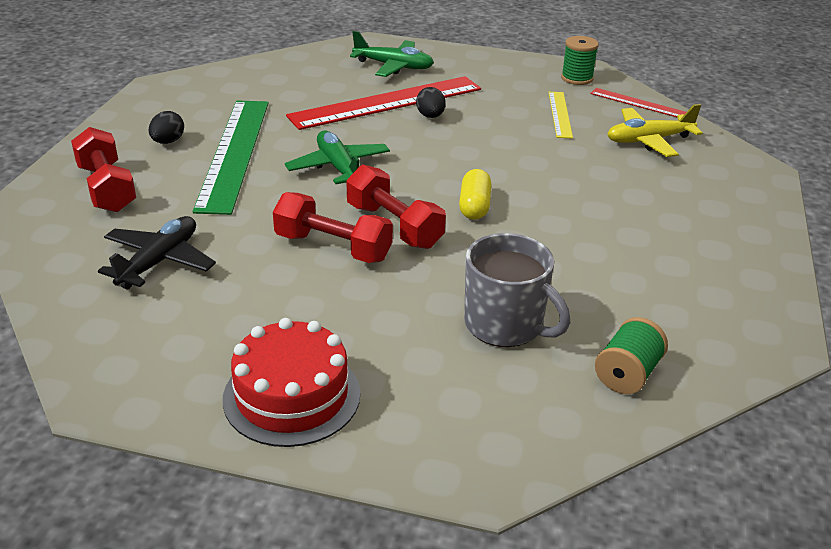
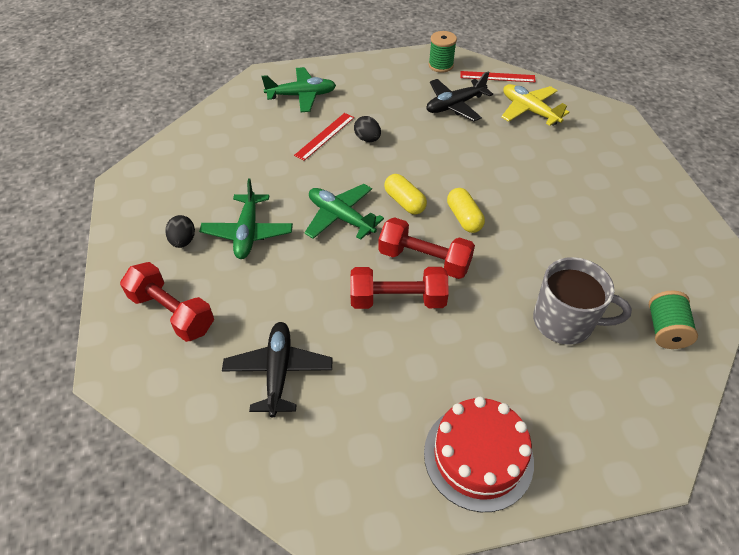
camera: 25 degrees left, 15 degrees up
green ruler [192,100,269,215] -> green plane [199,179,293,259]
red ruler [286,76,481,130] -> red ruler [294,113,354,161], size x0.48
yellow ruler [549,92,573,138] -> black plane [427,71,493,121]
yellow plane [607,104,703,157] -> yellow plane turned 90 degrees clockwise [501,84,569,126]
none -> yellow capsule [384,174,427,215]

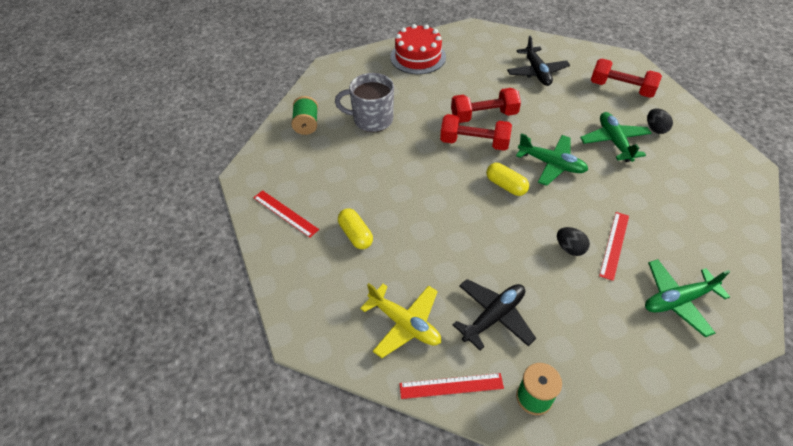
camera: 170 degrees right, 0 degrees up
yellow capsule [447,188,485,233] -> yellow capsule moved to [338,208,373,249]
none -> red ruler [253,190,319,238]

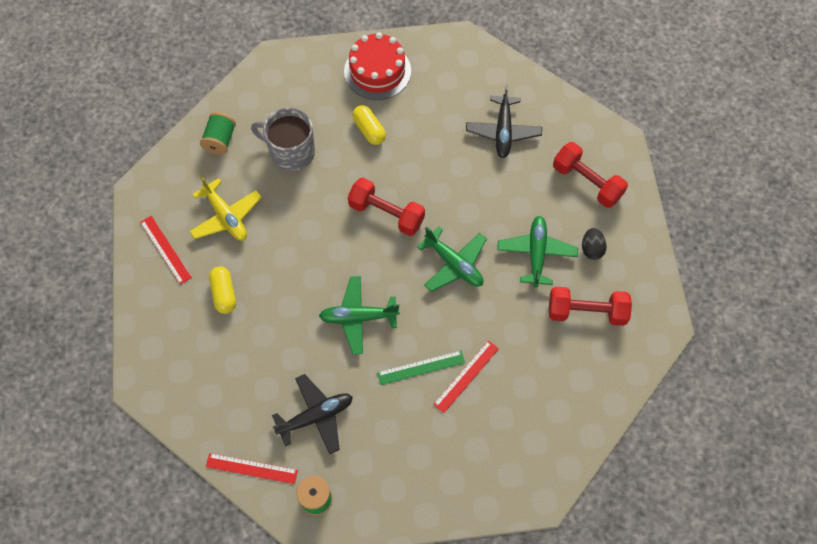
camera: 15 degrees right, 15 degrees up
yellow plane [360,283,441,358] -> yellow plane moved to [189,175,262,241]
red dumbbell [451,88,521,123] -> red dumbbell moved to [549,287,632,326]
yellow capsule [486,163,529,196] -> yellow capsule moved to [352,105,386,145]
black egg [557,227,590,256] -> green ruler [377,351,465,385]
green plane [645,259,730,337] -> green plane moved to [319,276,400,354]

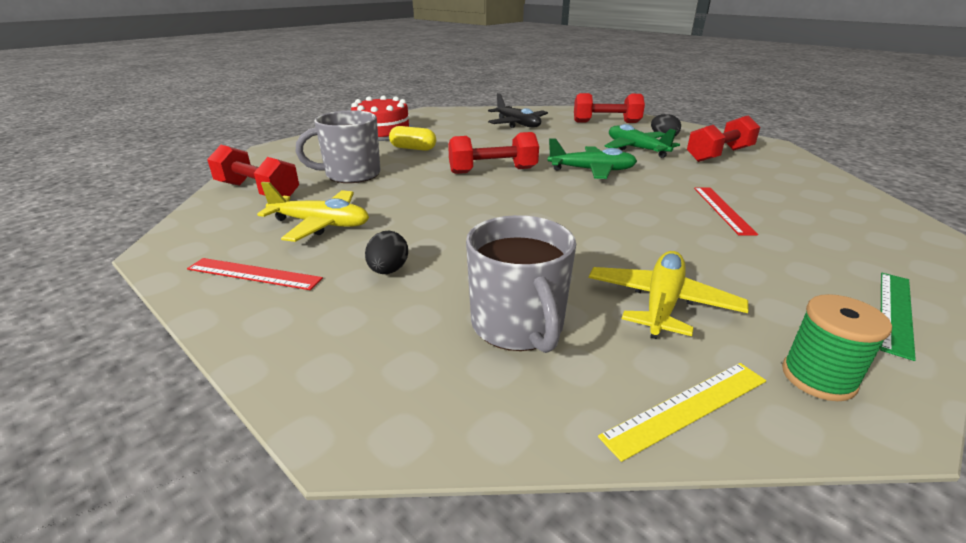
camera: 40 degrees left, 35 degrees down
green spool [200,112,236,155] -> red dumbbell [207,145,299,196]
red ruler [206,453,298,484] -> yellow ruler [598,363,766,462]
yellow capsule [209,267,236,314] -> black egg [365,231,408,274]
black plane [272,374,353,454] -> yellow plane [589,251,748,339]
green plane [319,276,400,354] -> none
green ruler [377,351,465,385] -> green ruler moved to [880,273,916,361]
none -> grey mug [466,215,576,353]

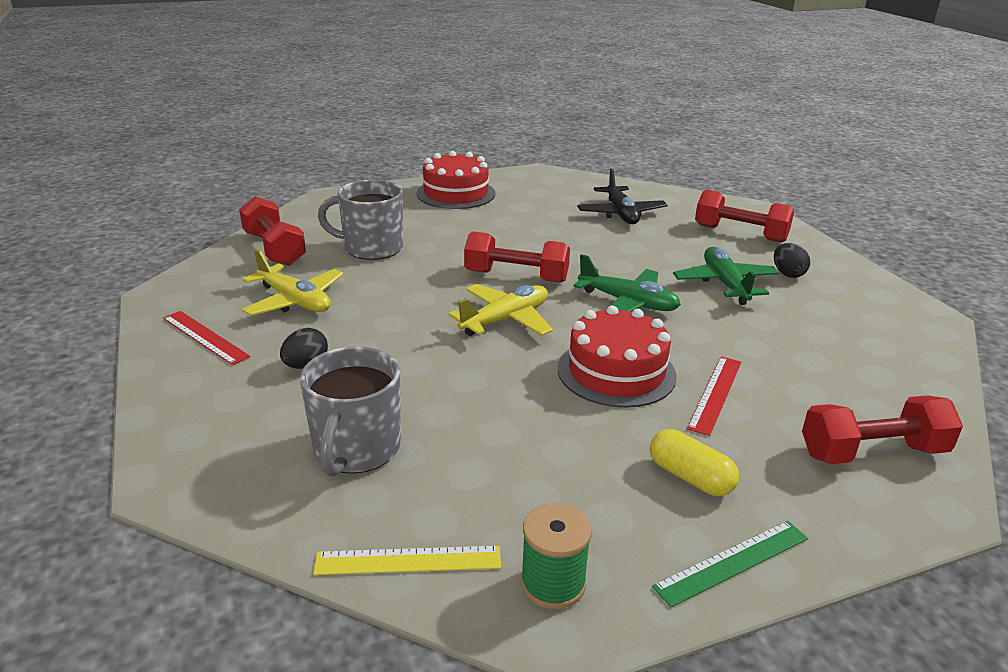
camera: 25 degrees right, 0 degrees up
yellow capsule [389,126,436,151] -> yellow capsule moved to [650,429,739,496]
yellow plane [589,251,748,339] -> yellow plane moved to [449,284,553,336]
red dumbbell [687,115,760,162] -> red dumbbell moved to [802,395,963,464]
none -> red cake [558,306,677,408]

